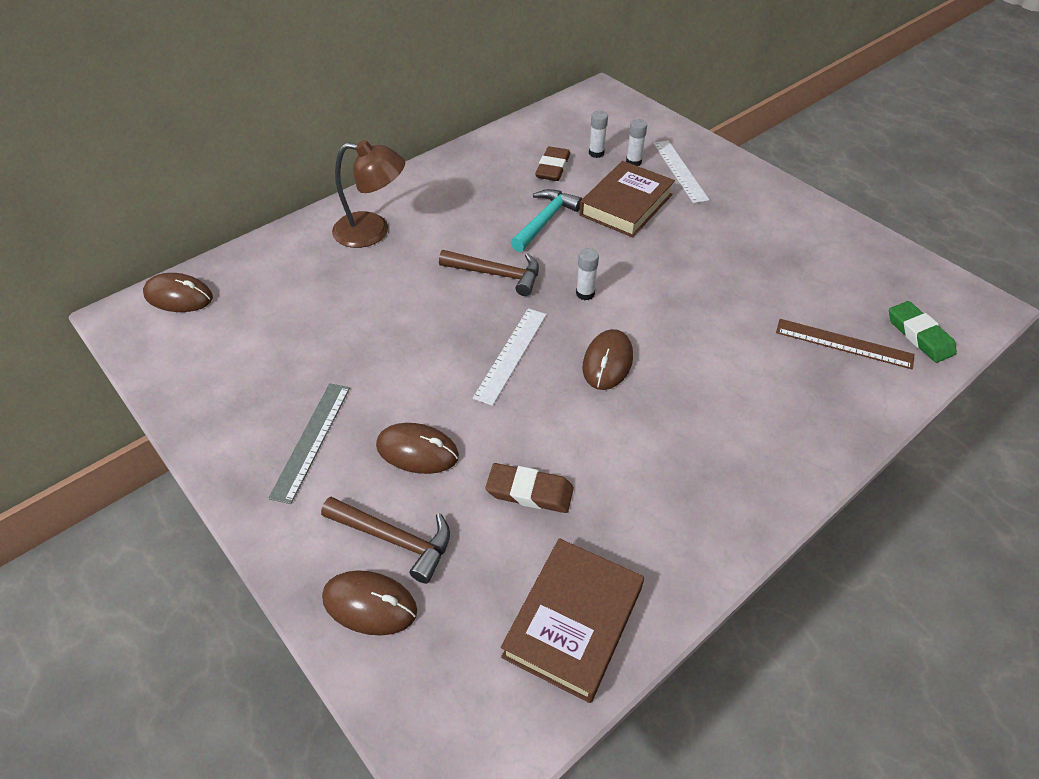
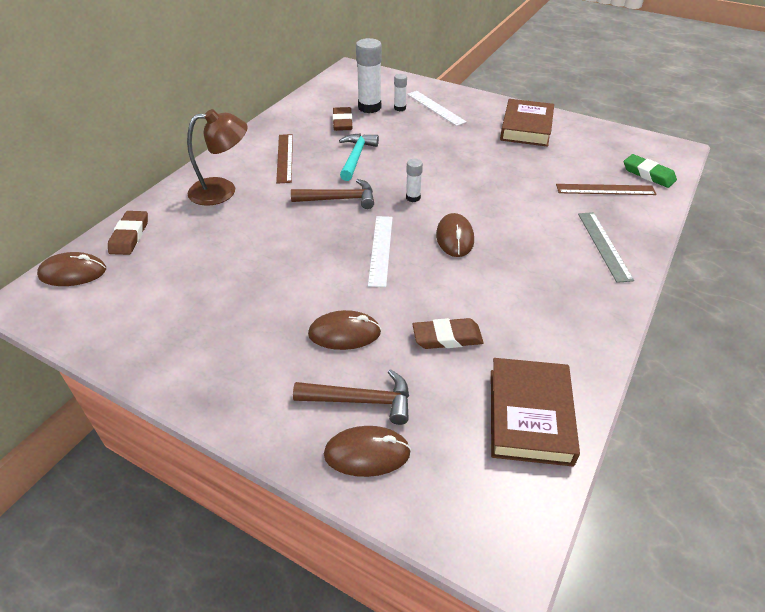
camera: 20 degrees left, 5 degrees down
grey ruler [268,383,350,504] -> grey ruler moved to [578,212,634,283]
brown book [580,161,675,237] -> brown book moved to [500,99,554,147]
white glue stick [589,110,608,158] -> white glue stick [356,38,382,113], size x1.93
none -> brown eraser [108,211,148,255]
none -> brown ruler [276,134,293,184]

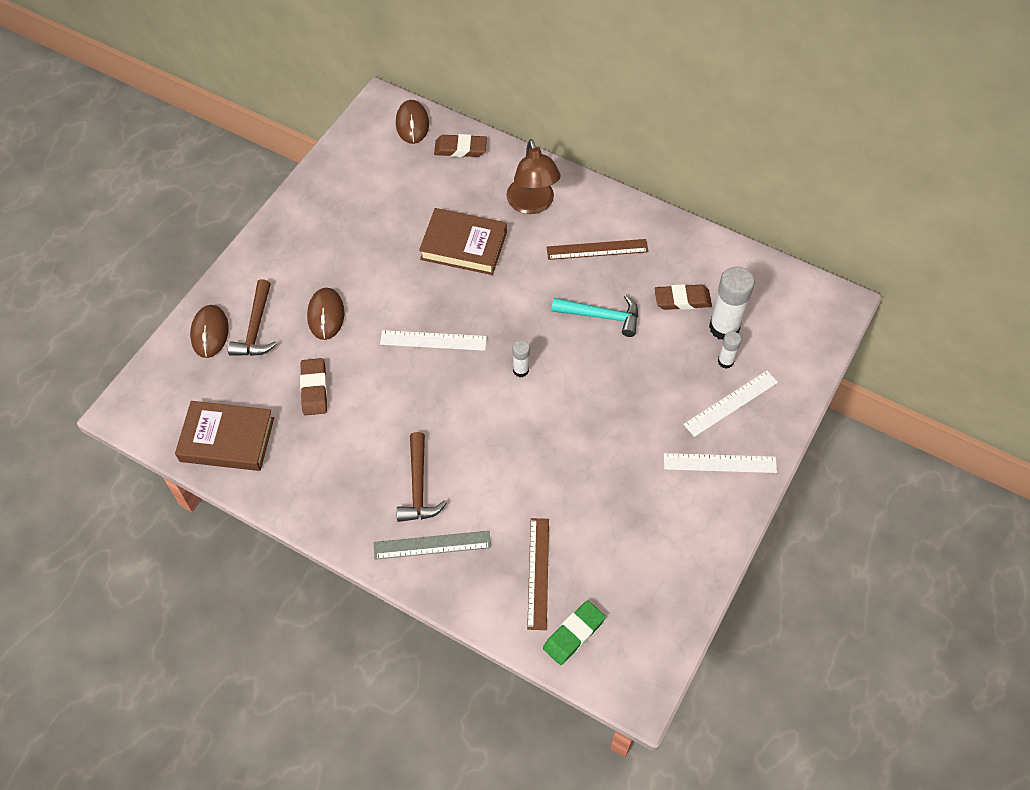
camera: 90 degrees right, 15 degrees up
brown hammer [291,179,374,209] -> brown hammer moved to [397,432,447,522]
brown mouse [436,213,474,257] -> none
brown book [500,99,554,147] -> brown book moved to [419,208,507,275]
none -> white ruler [664,453,777,473]

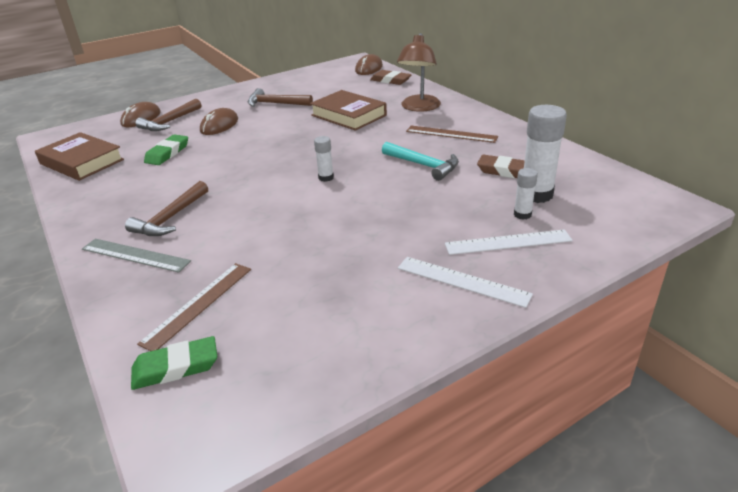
camera: 30 degrees right, 25 degrees down
brown eraser [300,358,327,415] -> green eraser [144,134,188,165]
white ruler [380,330,487,351] -> none
none -> brown hammer [248,88,313,107]

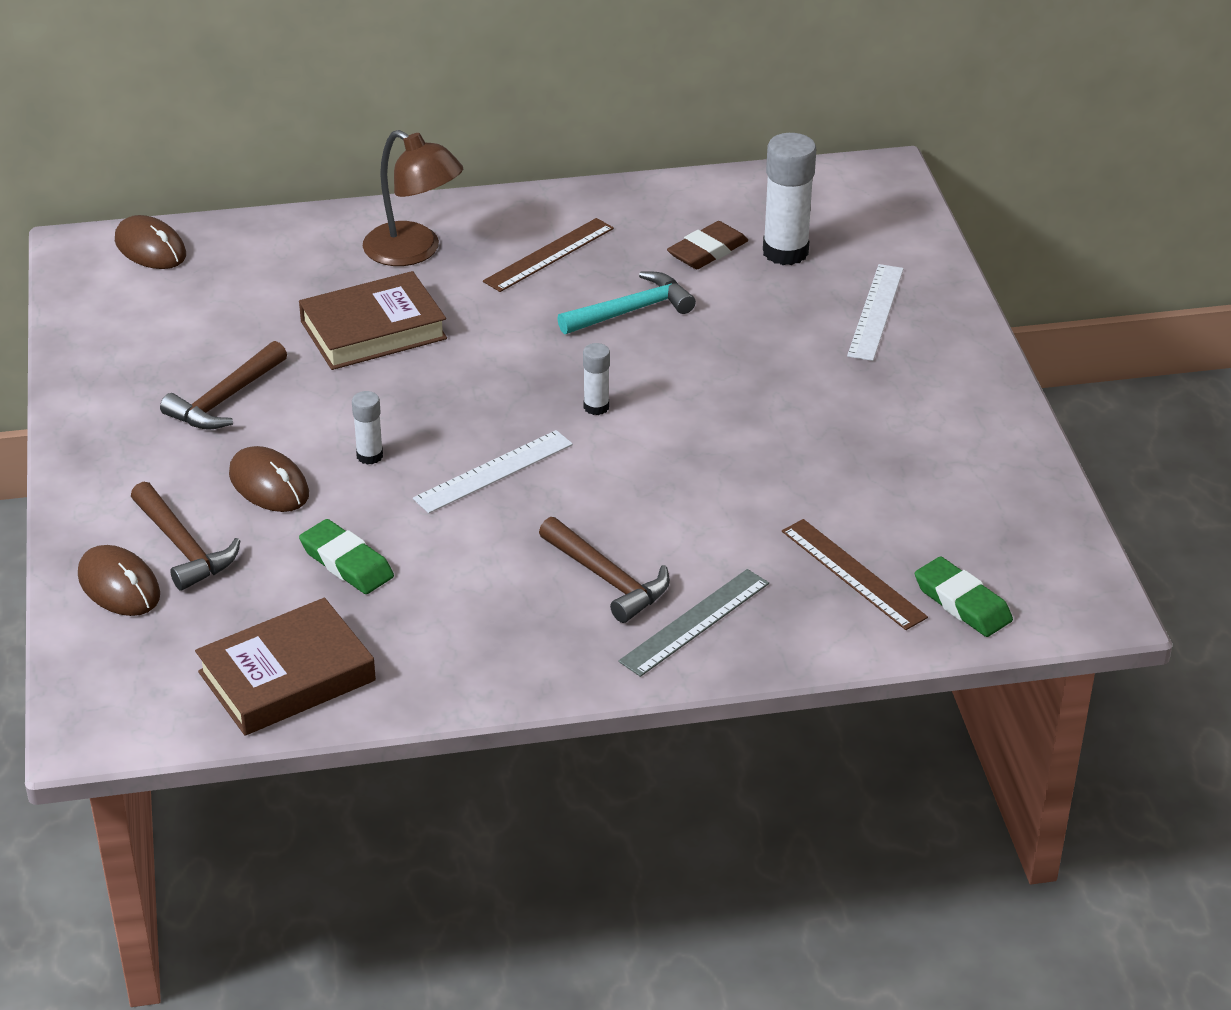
camera: 70 degrees left, 5 degrees up
green eraser [131,336,217,390] -> green eraser turned 45 degrees counterclockwise [915,556,1013,637]
brown eraser [370,70,412,85] -> none
white ruler [398,257,533,308] -> white ruler moved to [413,430,573,513]
white glue stick [514,168,538,220] -> white glue stick moved to [352,391,383,465]

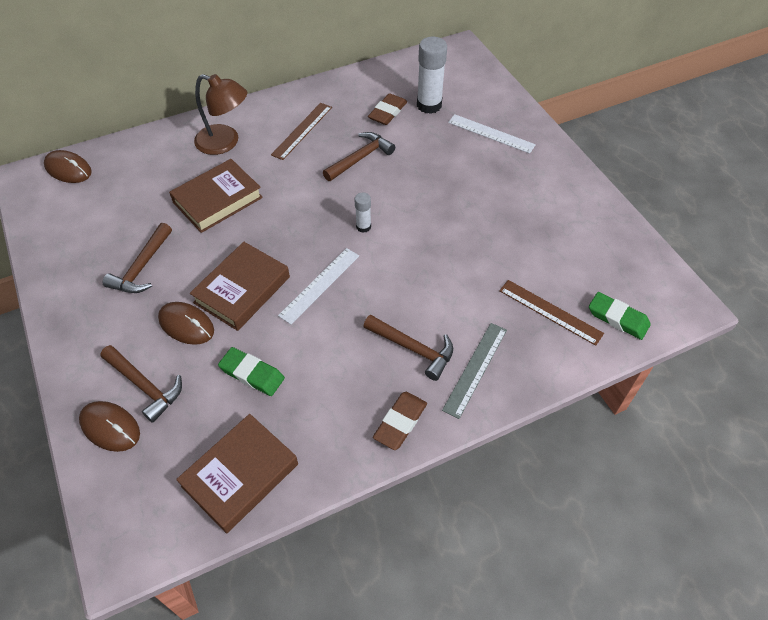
camera: 15 degrees left, 15 degrees up
white glue stick [352,391,383,465] -> brown book [190,242,290,331]
turquoise hammer [557,272,696,334] -> brown hammer [323,132,395,181]
white ruler [847,264,904,361] -> white ruler turned 60 degrees counterclockwise [448,114,536,154]
none -> brown eraser [373,392,427,450]

